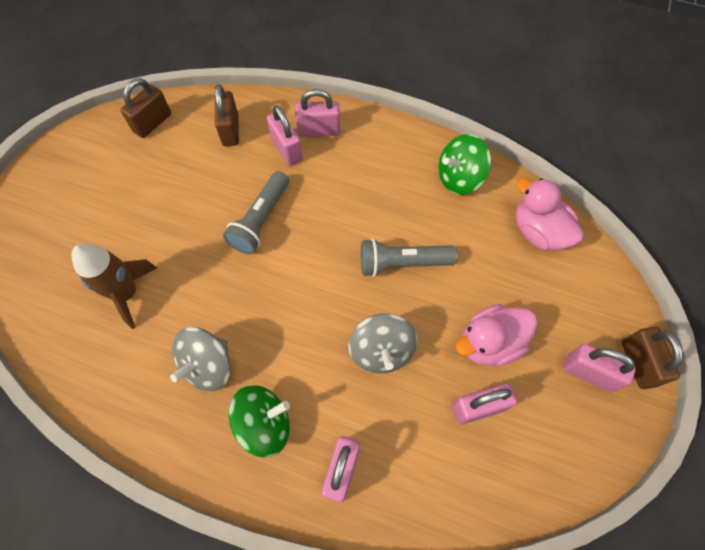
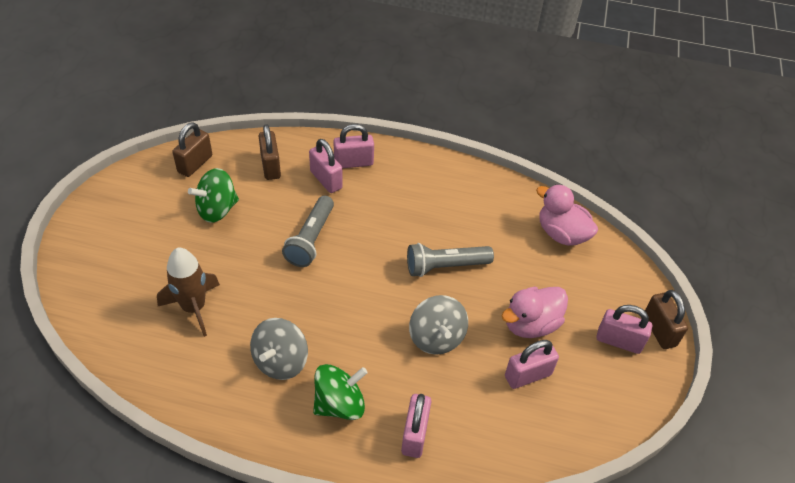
camera: 10 degrees left, 15 degrees down
green spinning top [438,134,491,195] -> green spinning top moved to [188,168,239,223]

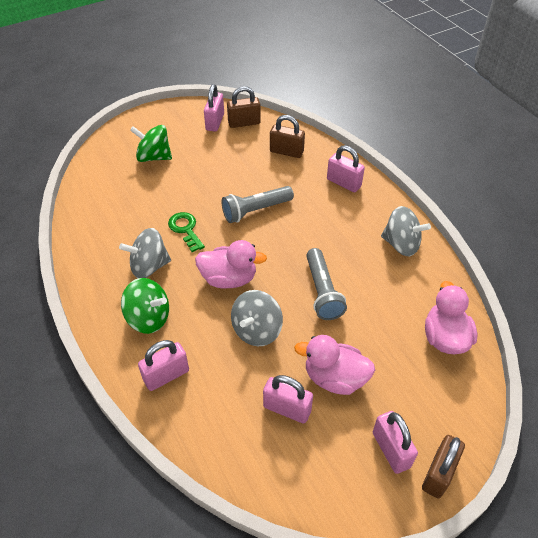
camera: 50 degrees right, 0 degrees up
brown rocket [157,248,220,337] -> none
green spinning top [188,168,239,223] -> green spinning top moved to [130,125,172,162]
brown padlock [259,124,281,180] -> brown padlock turned 75 degrees clockwise [270,115,305,158]
pink padlock [309,139,343,193] -> pink padlock moved to [204,84,224,132]
grey flashlight [407,243,494,277] -> grey flashlight turned 135 degrees counterclockwise [306,248,347,320]
none -> green key [168,212,205,252]
none -> pink duck [195,240,267,289]
none -> grey spinning top [381,206,431,256]

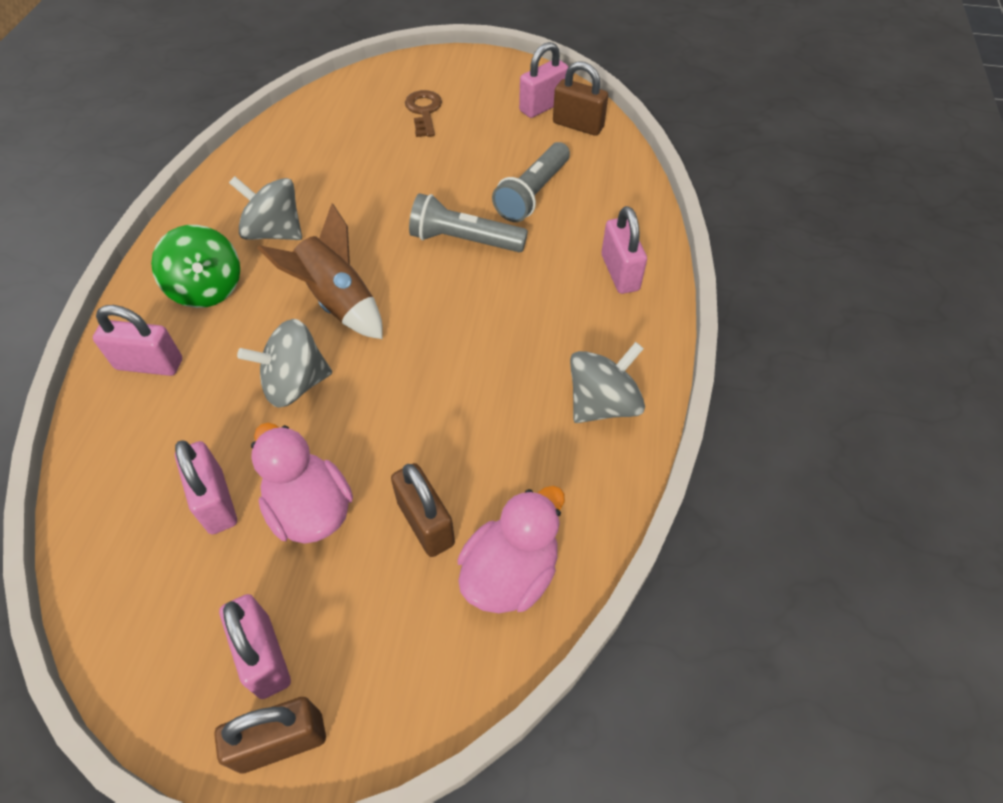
camera: 40 degrees right, 5 degrees up
green spinning top [130,125,172,162] -> brown key [405,90,442,137]
green key [168,212,205,252] -> none
pink duck [195,240,267,289] -> brown rocket [257,204,383,339]
brown padlock [270,115,305,158] -> brown padlock moved to [391,463,455,557]
grey flashlight [306,248,347,320] -> grey flashlight moved to [492,142,570,222]
pink padlock [373,411,418,474] -> pink padlock turned 45 degrees counterclockwise [219,594,291,699]
grey spinning top [381,206,431,256] -> grey spinning top turned 105 degrees counterclockwise [570,342,645,423]

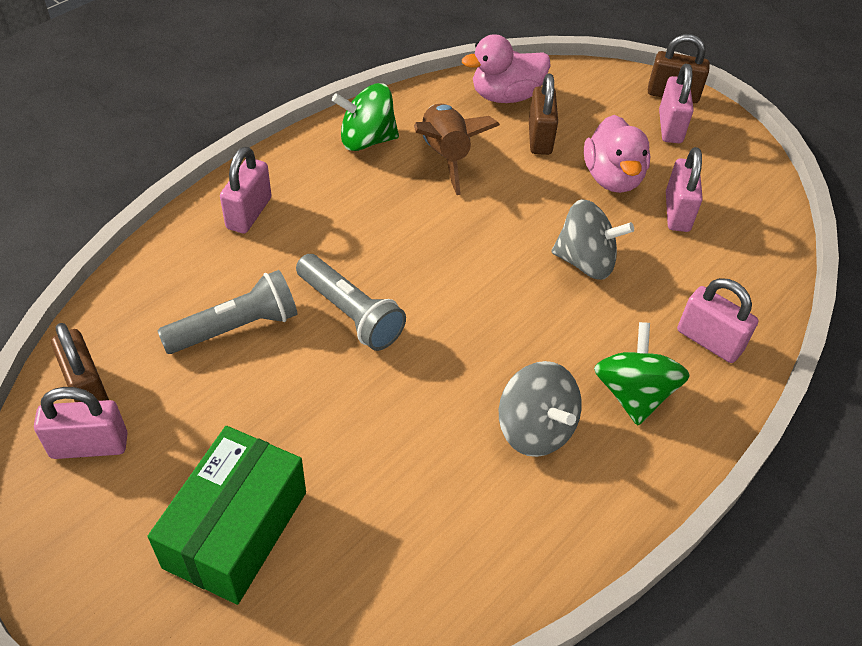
camera: 150 degrees left, 5 degrees down
brown rocket [257,204,383,339] -> brown rocket moved to [414,104,500,195]
brown key [405,90,442,137] -> green box [148,426,306,605]
grey spinning top [570,342,645,423] -> green spinning top [332,83,399,151]

